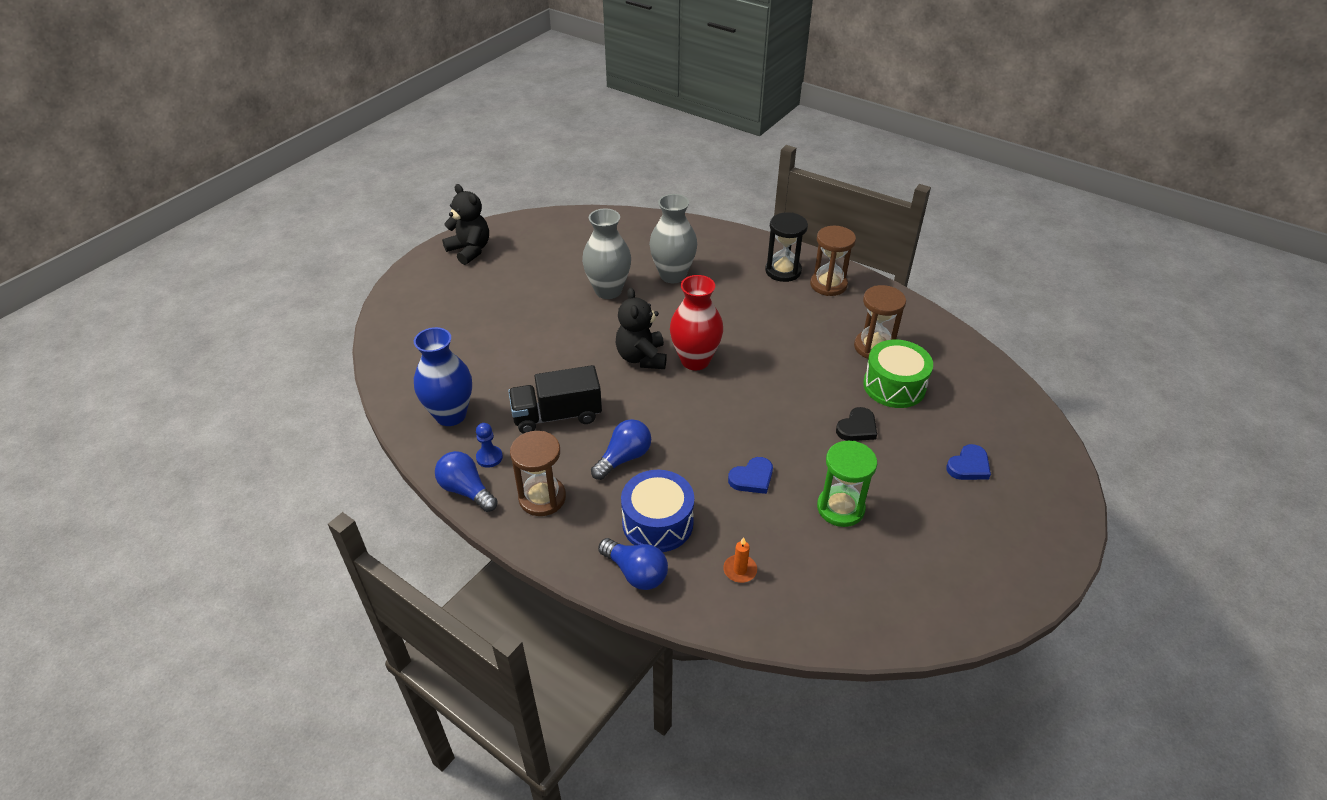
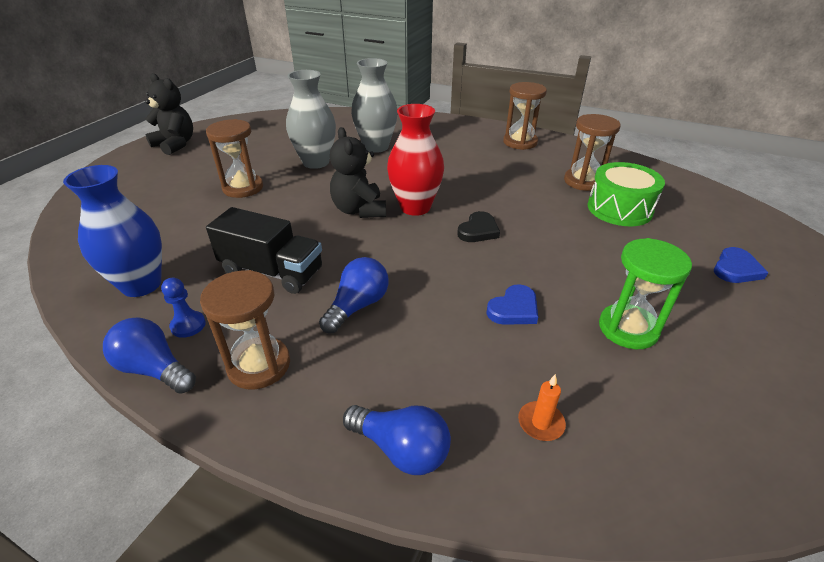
camera: 10 degrees left, 5 degrees down
black truck [508,365,602,434] -> black truck turned 135 degrees counterclockwise [206,207,322,294]
blue drum [621,470,694,552] -> none
black hourglass [765,212,808,282] -> none
black heart [836,407,877,441] -> black heart moved to [457,211,500,242]
none -> brown hourglass [206,119,263,198]

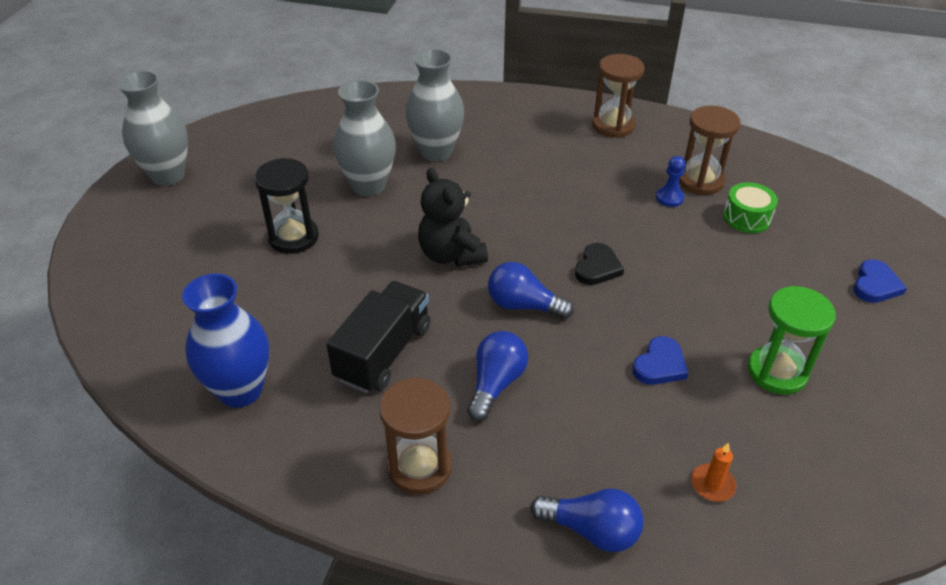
camera: 10 degrees left, 5 degrees up
blue light bulb [103,318,196,394] -> blue light bulb moved to [488,262,574,319]
black teddy bear [145,73,193,155] -> grey vase [117,70,188,186]
blue pawn [161,278,206,338] -> blue pawn moved to [656,156,686,207]
brown hourglass [206,119,263,198] -> black hourglass [254,158,319,254]
black truck [206,207,322,294] -> black truck turned 75 degrees counterclockwise [326,281,430,393]
red vase [387,104,444,216] -> none
green drum [588,162,665,226] -> green drum [723,182,778,233], size x0.65

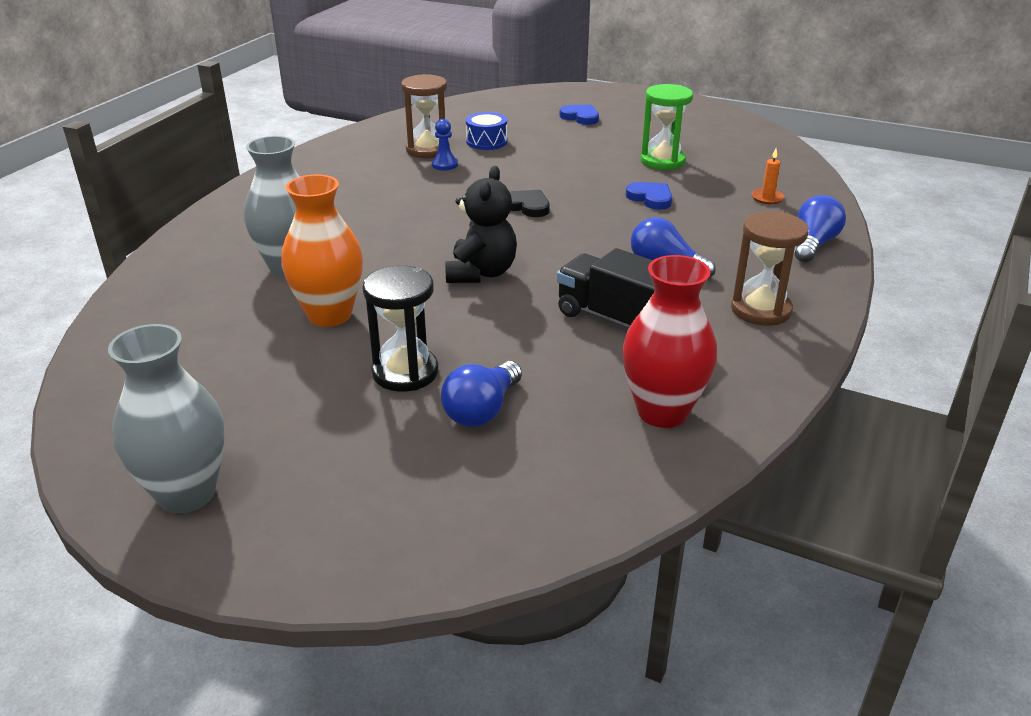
camera: 80 degrees left, 10 degrees down
blue vase [182,273,269,408] -> red vase [622,255,717,428]
grey vase [333,80,396,196] -> orange vase [281,174,363,327]
black teddy bear [418,168,488,267] -> black teddy bear turned 60 degrees counterclockwise [445,166,517,283]
blue light bulb [488,262,574,319] -> blue light bulb moved to [441,361,522,427]
brown hourglass [592,54,645,138] -> none
green drum [723,182,778,233] -> blue drum [466,112,507,150]

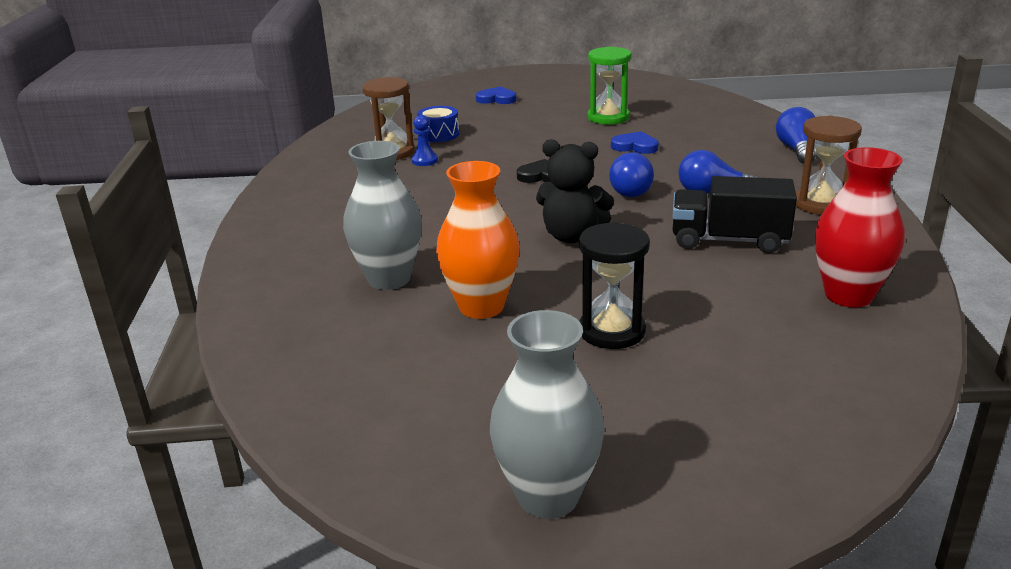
camera: 25 degrees left, 5 degrees down
blue light bulb [441,361,522,427] -> blue light bulb moved to [609,152,654,197]
black teddy bear [445,166,517,283] -> black teddy bear turned 120 degrees clockwise [536,139,614,243]
orange candle [751,149,785,204] -> none

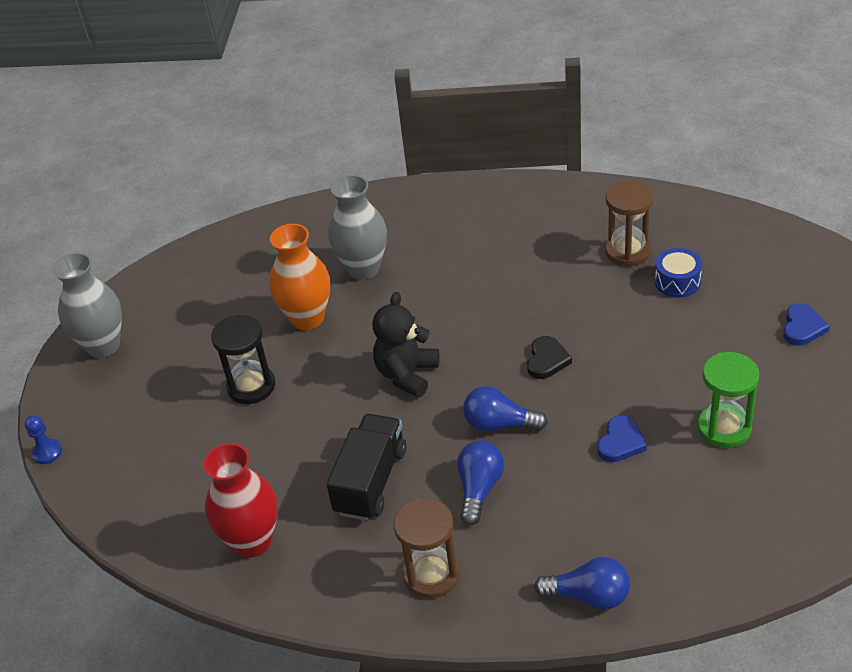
camera: 100 degrees right, 15 degrees up
blue pawn [412,115,438,166] -> blue pawn moved to [25,415,62,464]

